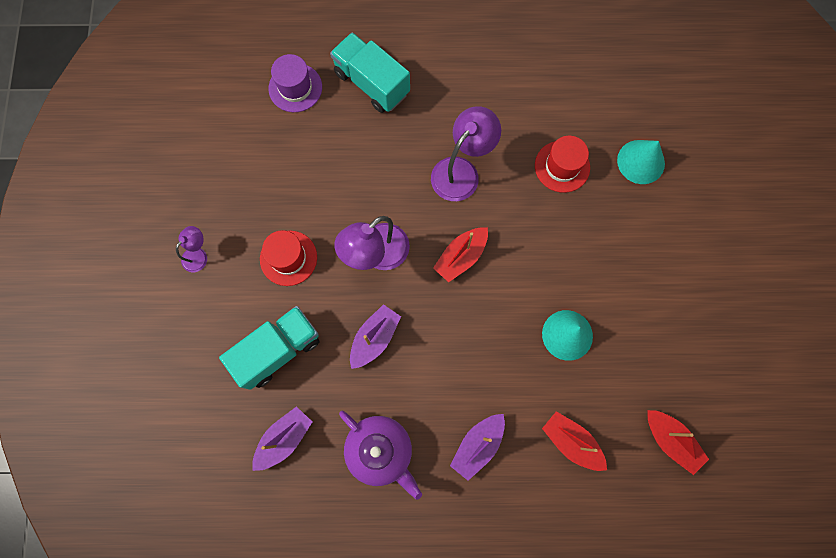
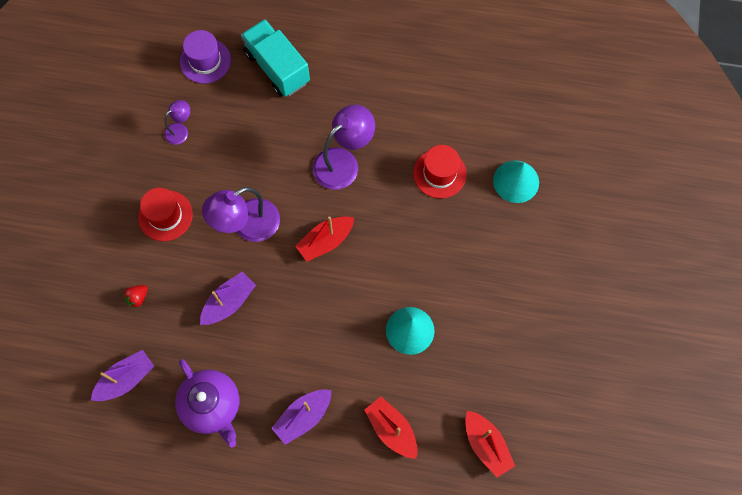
camera: 10 degrees right, 5 degrees down
purple lamp [176,226,207,272] -> purple lamp moved to [164,100,190,145]
turquoise truck [219,306,319,390] -> red strawberry [123,285,148,308]

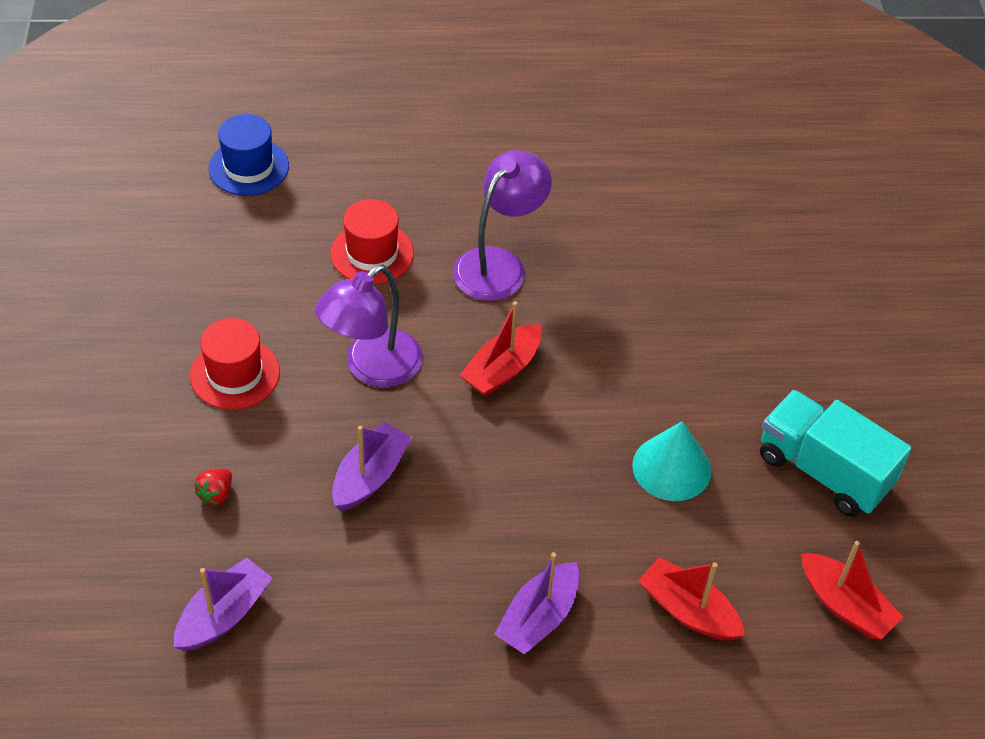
camera: 15 degrees left, 20 degrees down
purple lamp [164,100,190,145] -> none
purple teapot [175,359,239,447] -> none
purple hat [180,30,231,84] -> blue hat [208,114,289,196]
turquoise truck [241,19,310,97] -> turquoise truck moved to [760,390,911,517]
red hat [413,145,467,198] -> red hat moved to [330,199,414,285]
turquoise cone [493,160,539,203] -> none

